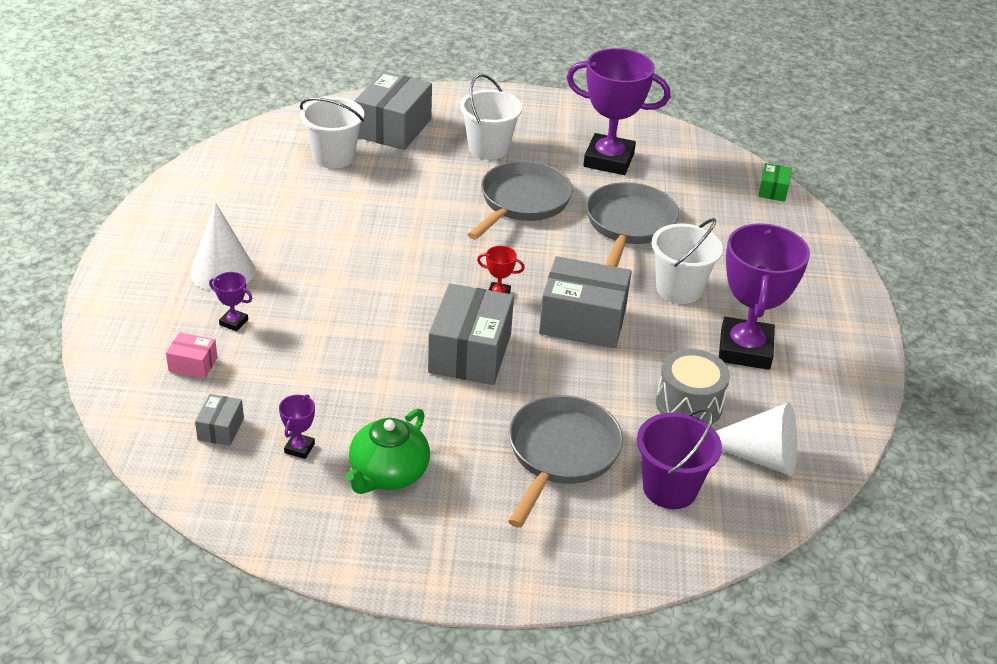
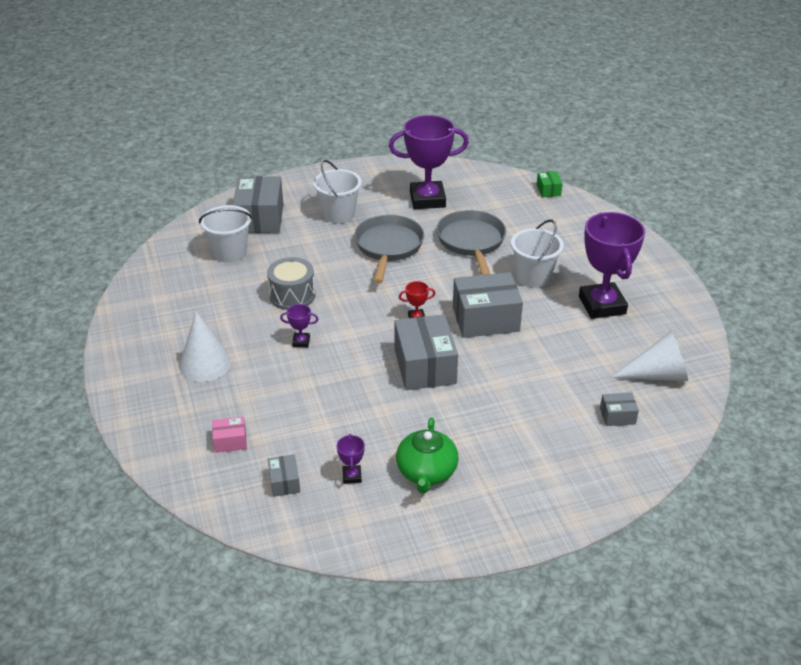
camera: 20 degrees left, 0 degrees up
purple trophy [209,272,252,331] -> purple trophy moved to [280,304,318,347]
grey pan [508,395,623,528] -> none
purple bucket [637,408,722,509] -> grey box [600,393,639,426]
grey drum [656,349,730,424] -> grey drum moved to [267,257,315,310]

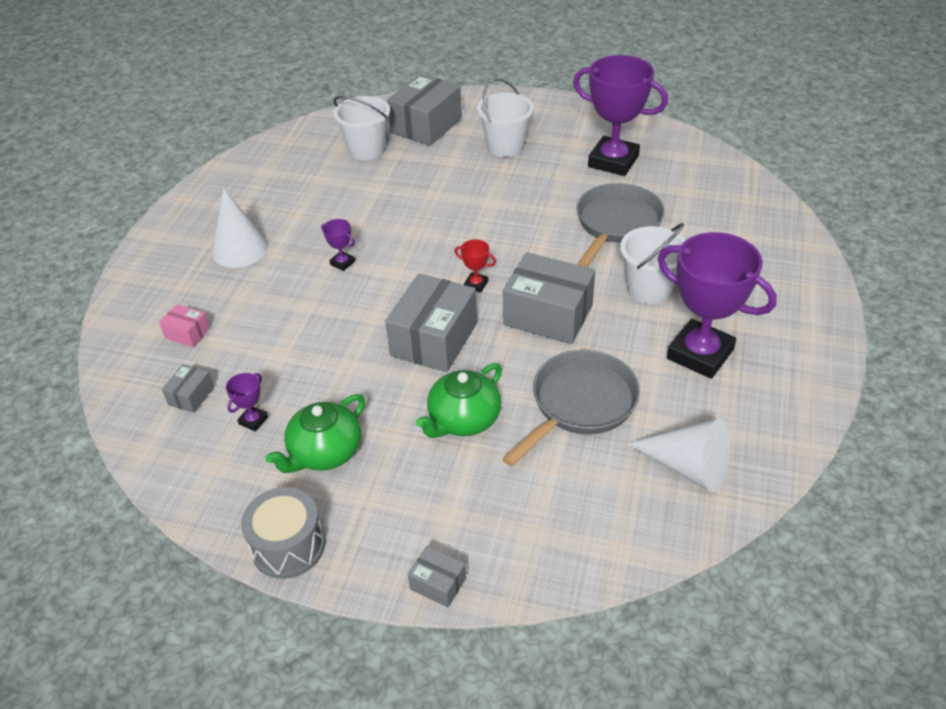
camera: 35 degrees right, 5 degrees up
grey drum [267,257,315,310] -> grey drum moved to [241,487,325,579]
grey pan [354,215,424,284] -> grey pan moved to [502,350,640,466]
green box [537,171,563,198] -> none
purple trophy [579,212,645,319] -> purple trophy turned 75 degrees counterclockwise [658,232,777,379]
grey box [600,393,639,426] -> grey box moved to [408,546,466,607]
none -> green teapot [416,363,502,438]

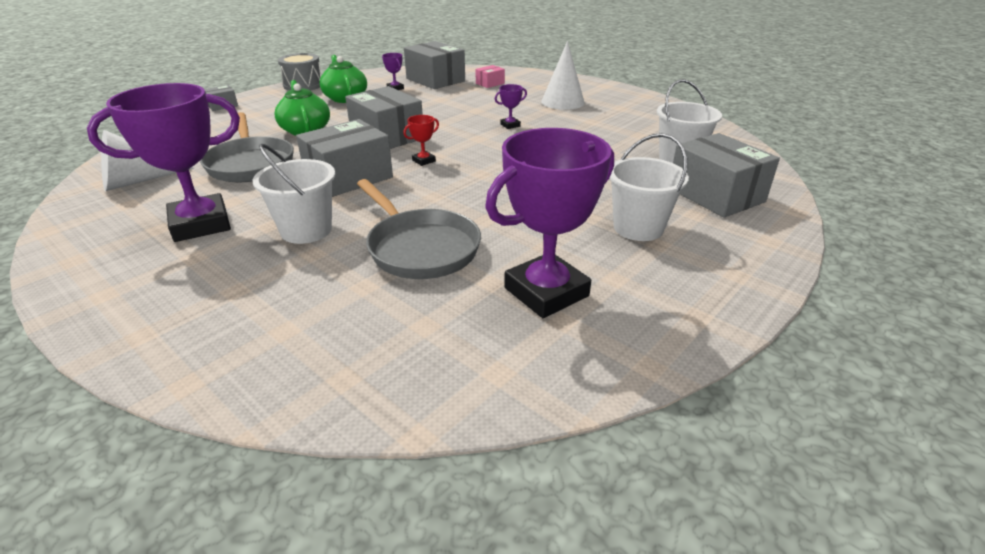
camera: 115 degrees right, 10 degrees down
grey box [162,364,214,413] -> grey box [404,41,465,89], size x2.12

